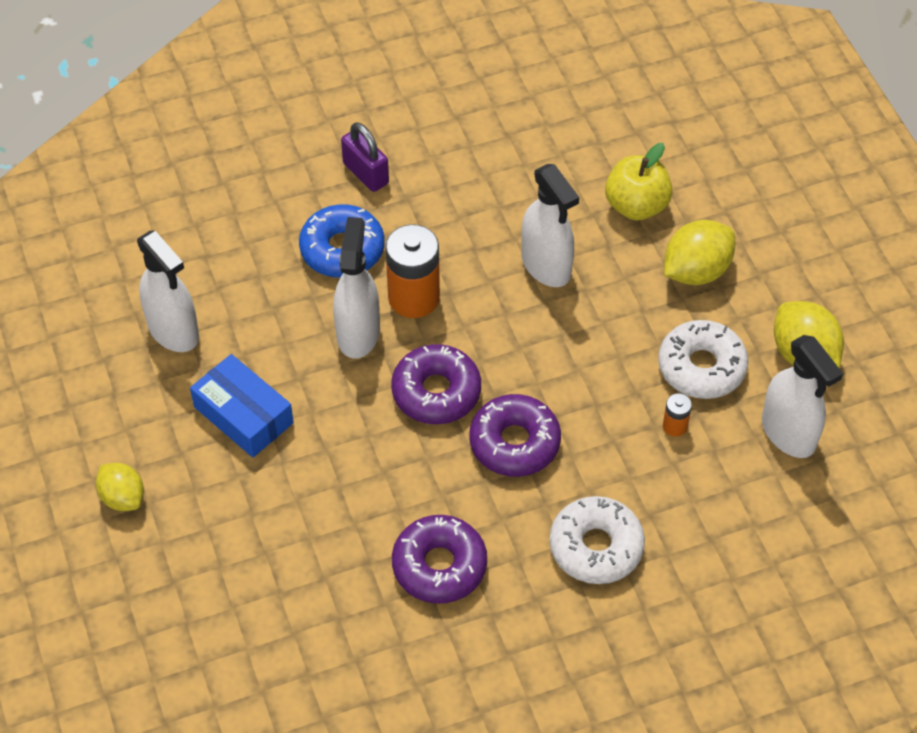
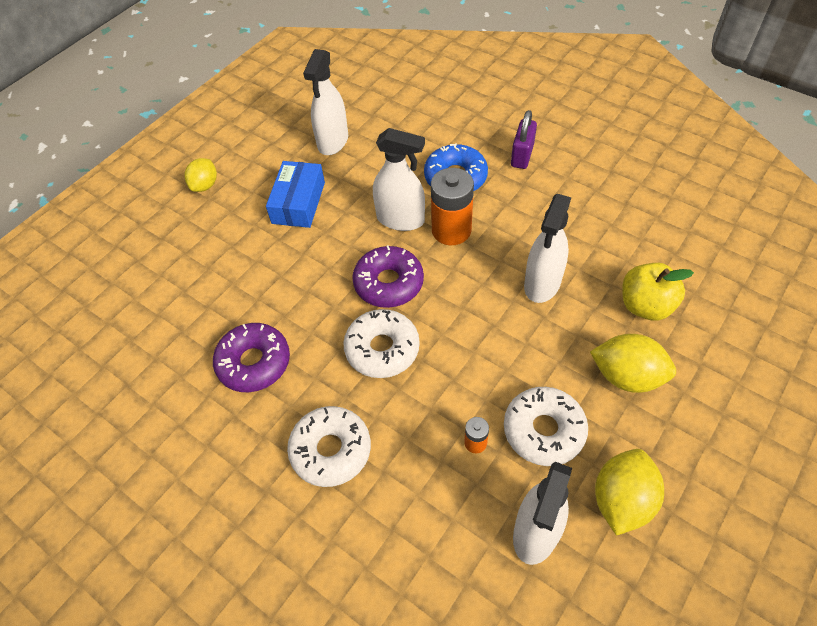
camera: 60 degrees right, 0 degrees up
white spray bottle [333,217,380,359] -> white spray bottle turned 45 degrees clockwise [373,128,425,231]
purple donut [469,394,561,477] -> white donut [343,309,420,378]

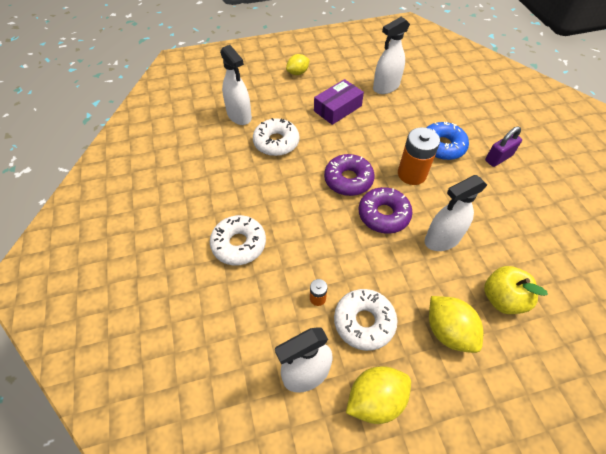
camera: 35 degrees right, 0 degrees up
purple donut [213,323,290,392] -> purple donut moved to [359,187,413,234]
blue box [266,161,325,228] -> purple box [314,79,364,125]
white donut [343,309,420,378] -> white donut moved to [253,118,299,156]
white spray bottle [373,128,425,231] -> white spray bottle moved to [220,45,252,125]

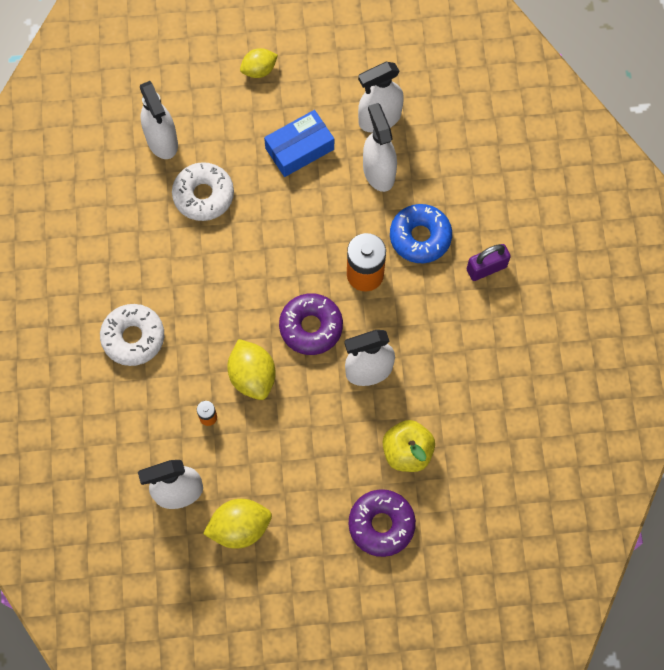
camera: 10 degrees right, 15 degrees up
purple box [314,79,364,125] -> blue box [264,110,334,177]
purple donut [324,154,375,196] -> purple donut moved to [349,489,416,557]
white donut [334,289,397,351] -> none
yellow lemon [429,296,483,353] -> yellow lemon moved to [227,339,276,400]
none -> white spray bottle [363,103,397,192]

